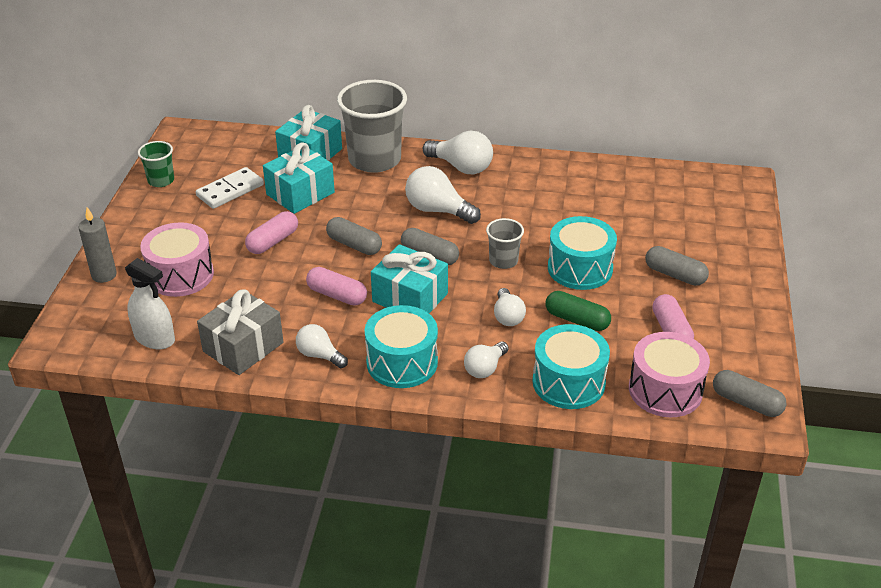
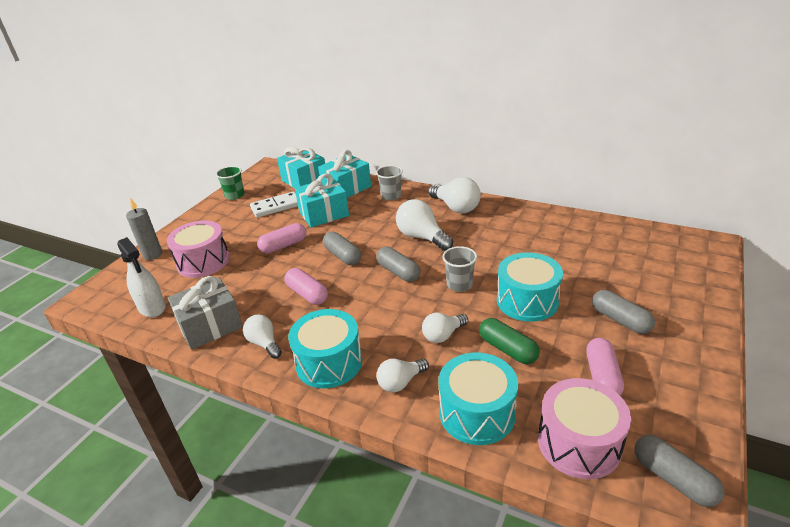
camera: 20 degrees right, 5 degrees down
grey cup [337,80,407,173] -> grey cup [376,165,403,201], size x0.49
turquoise gift [371,244,448,313] -> turquoise gift moved to [277,147,325,188]
white light bulb [494,288,526,326] -> white light bulb turned 45 degrees clockwise [422,313,468,343]

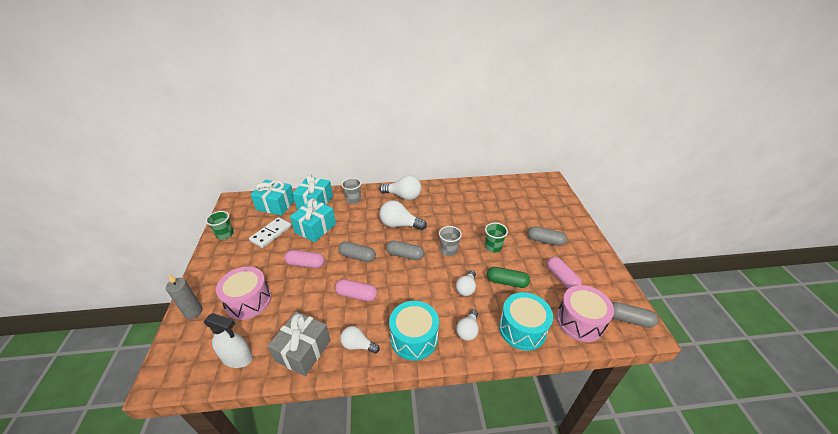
camera: 35 degrees left, 5 degrees up
pink capsule [257,223,306,253] -> pink capsule turned 75 degrees clockwise [285,250,325,268]
turquoise drum [497,252,563,322] -> green cup [485,223,508,253]

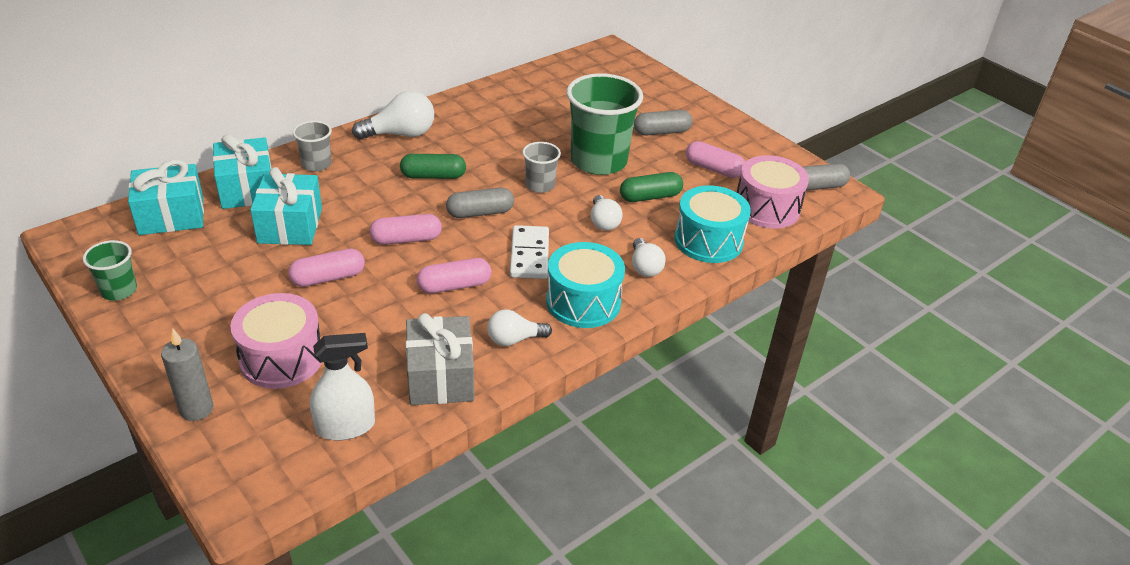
camera: 35 degrees left, 0 degrees up
white domino [249,217,291,248] -> white domino moved to [510,225,549,279]
grey capsule [338,241,376,262] -> pink capsule [369,214,442,245]
white light bulb [380,201,427,230] -> green capsule [400,154,466,179]
green cup [485,223,508,253] -> green cup [566,73,643,175], size x2.03

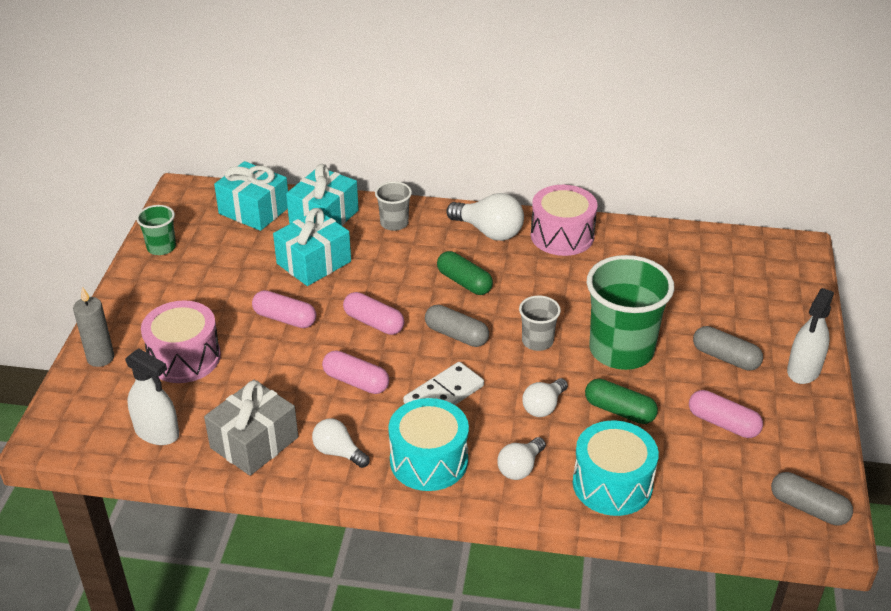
camera: 50 degrees right, 0 degrees up
pink capsule [686,141,745,178] -> pink capsule turned 45 degrees counterclockwise [689,390,763,438]
pink drum [737,155,809,229] -> pink drum moved to [531,185,597,256]
none -> white spray bottle [787,288,834,384]

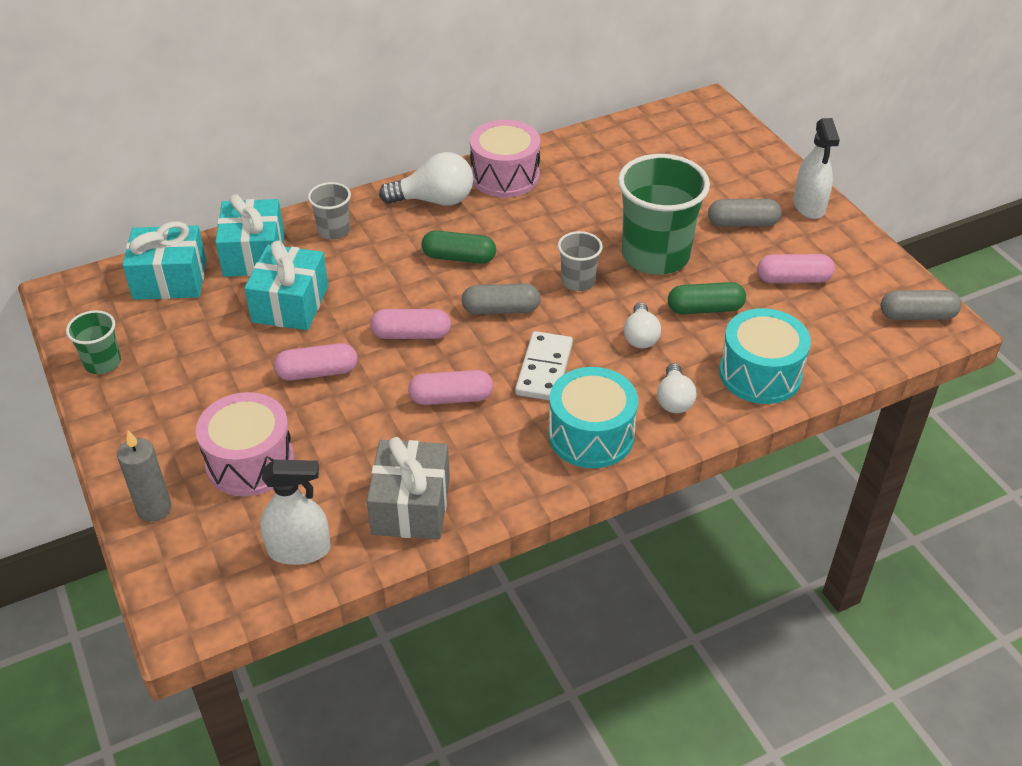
camera: 35 degrees left, 5 degrees up
white light bulb [312,419,370,468] -> none

